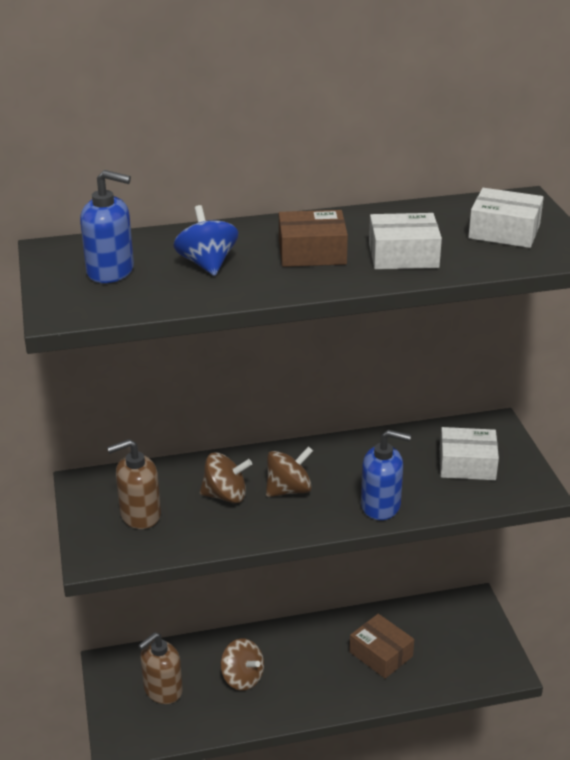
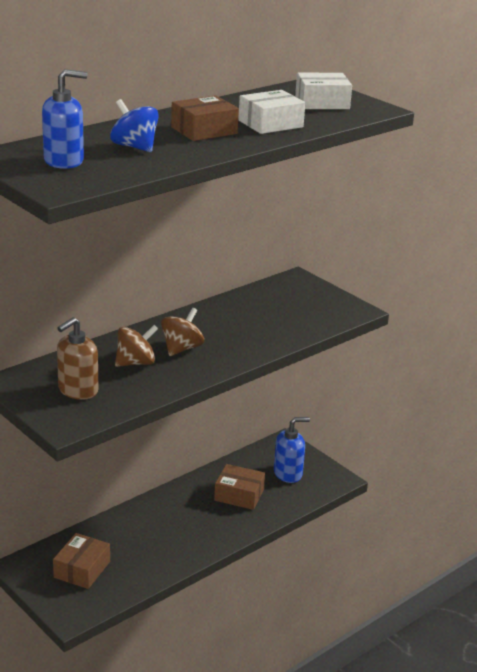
camera: 30 degrees left, 5 degrees down
brown soap dispenser [138,632,183,704] -> brown box [53,533,110,589]
brown spinning top [220,638,264,691] -> none
blue soap dispenser [361,430,411,520] -> blue soap dispenser moved to [274,417,310,483]
white box [440,427,499,480] -> none

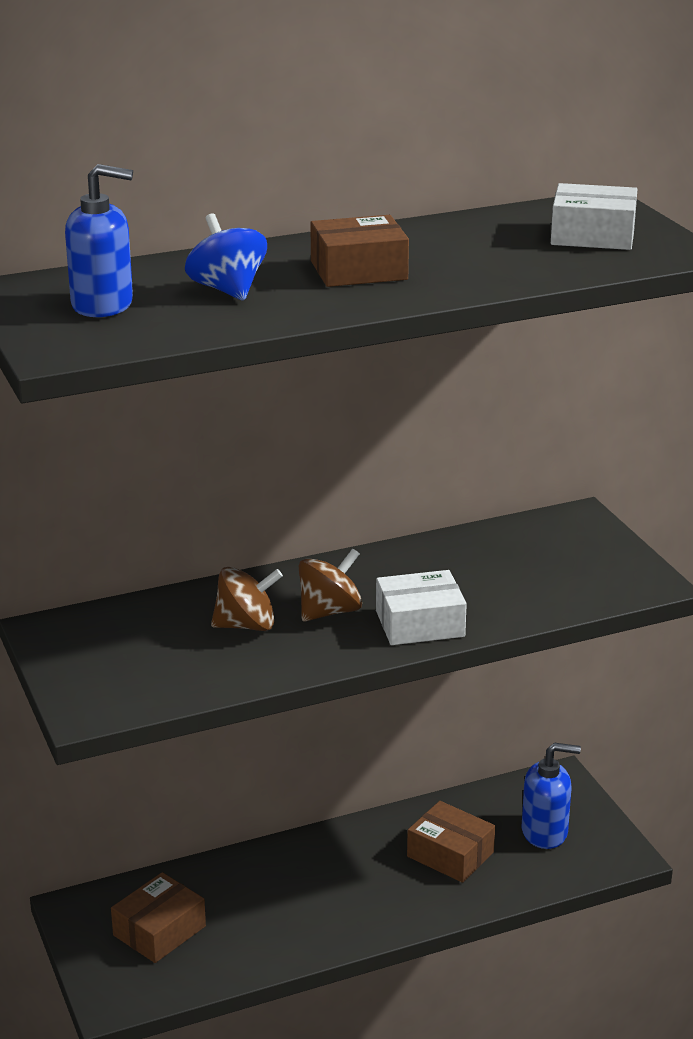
camera: 20 degrees right, 0 degrees up
brown soap dispenser [57,317,98,400] -> none
white box [238,90,305,134] -> white box moved to [376,570,467,645]

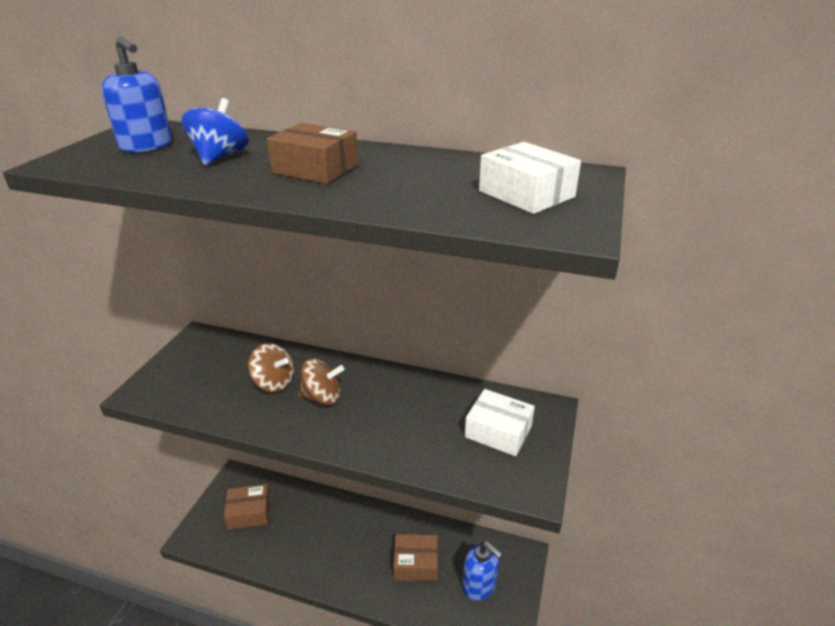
camera: 40 degrees right, 5 degrees up
white box [376,570,467,645] -> white box moved to [465,389,535,456]
brown box [407,801,495,883] -> brown box turned 75 degrees counterclockwise [393,534,438,581]

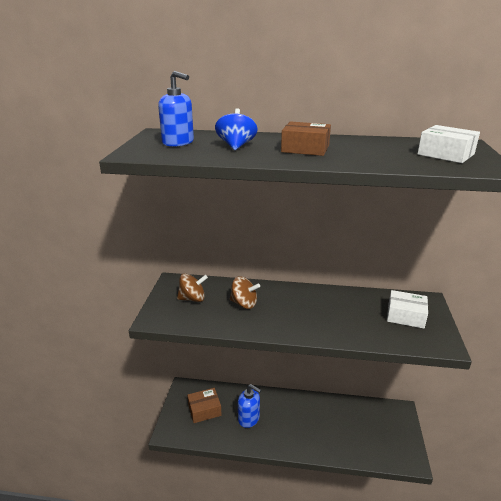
camera: 10 degrees left, 5 degrees down
brown spinning top [299,359,344,405] -> brown spinning top moved to [177,273,208,302]
brown box [393,534,438,581] -> none
blue soap dispenser [463,542,502,601] -> blue soap dispenser moved to [238,384,261,428]

